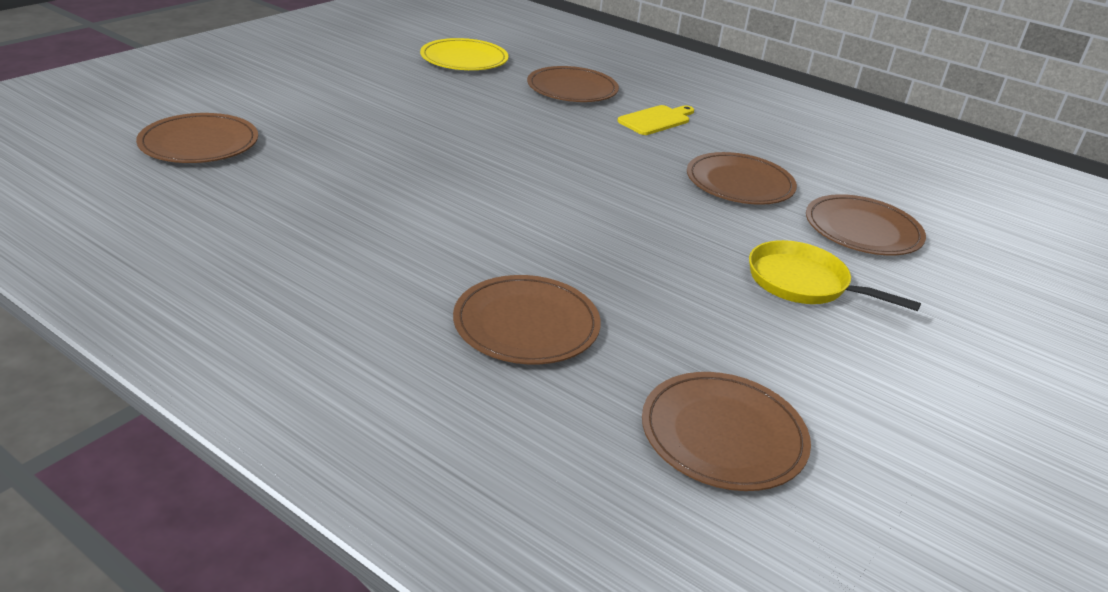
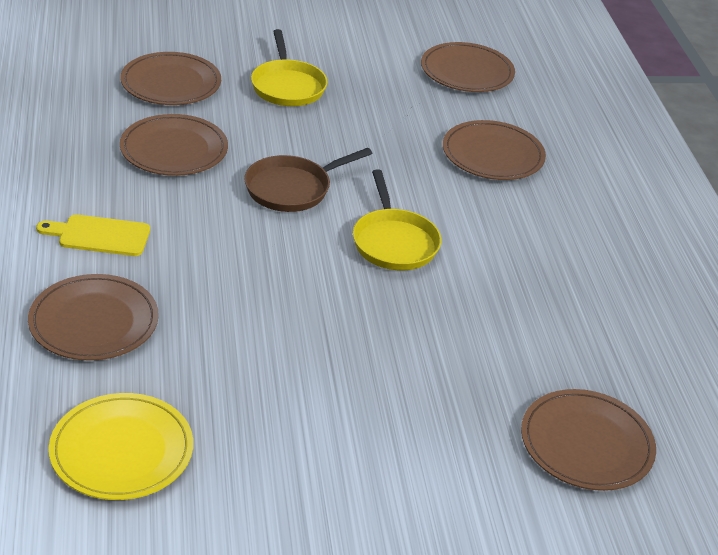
camera: 135 degrees left, 5 degrees up
none -> brown pan [244,148,372,212]
none -> yellow pan [353,169,442,270]

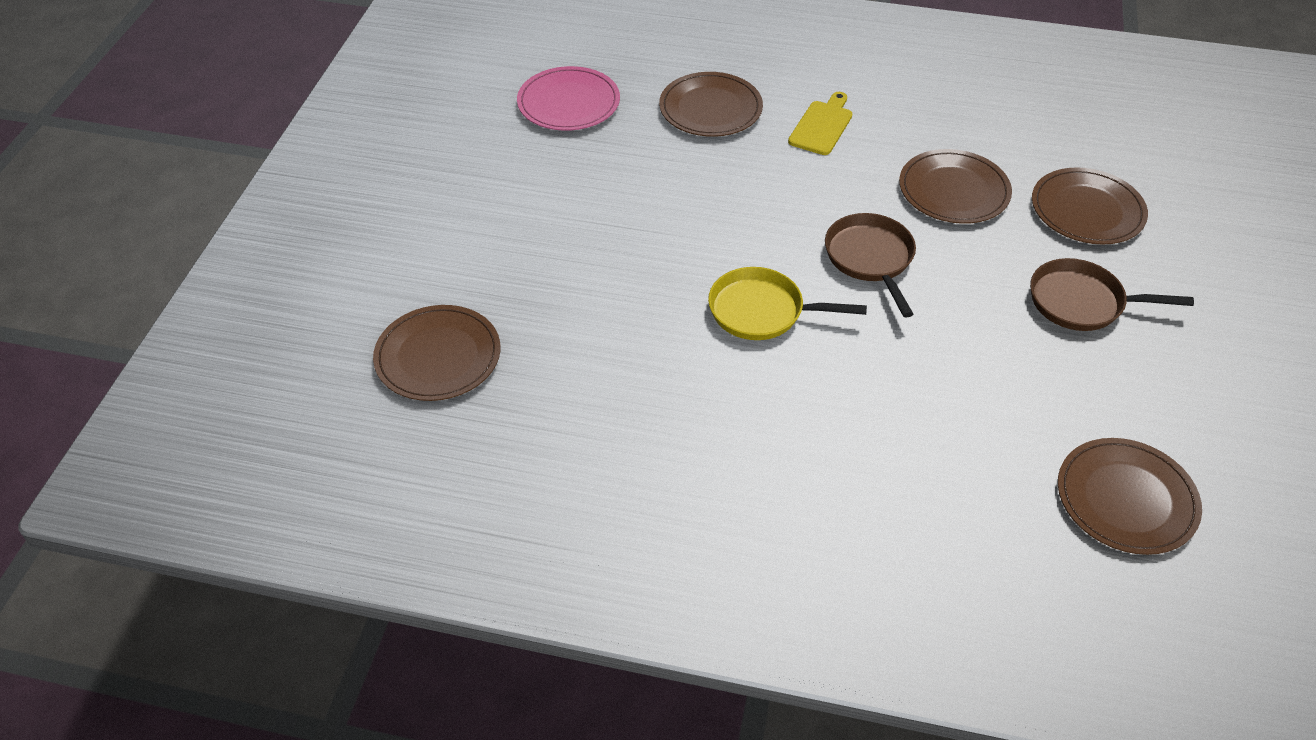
camera: 115 degrees right, 10 degrees up
yellow plate [49,393,193,500] -> pink plate [517,66,620,131]
yellow pan [251,29,328,106] -> brown pan [1030,258,1194,331]
brown plate [443,120,546,180] -> none

